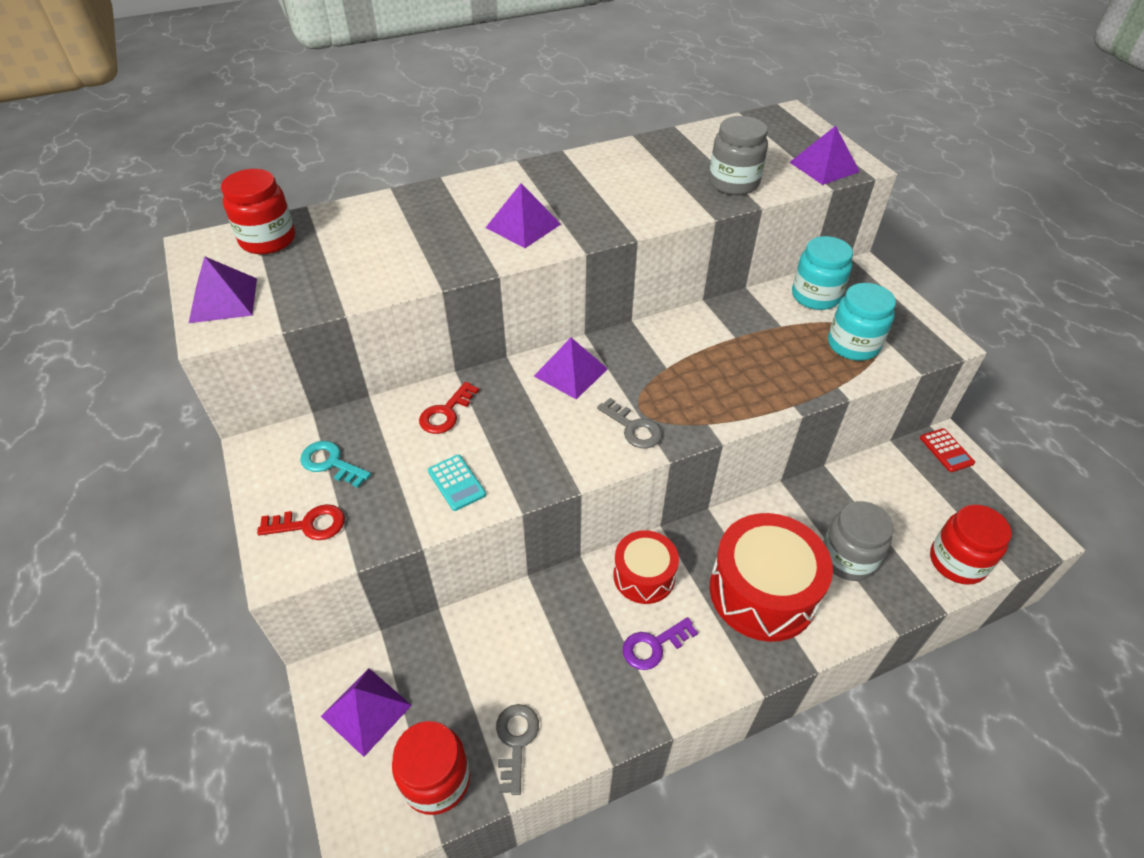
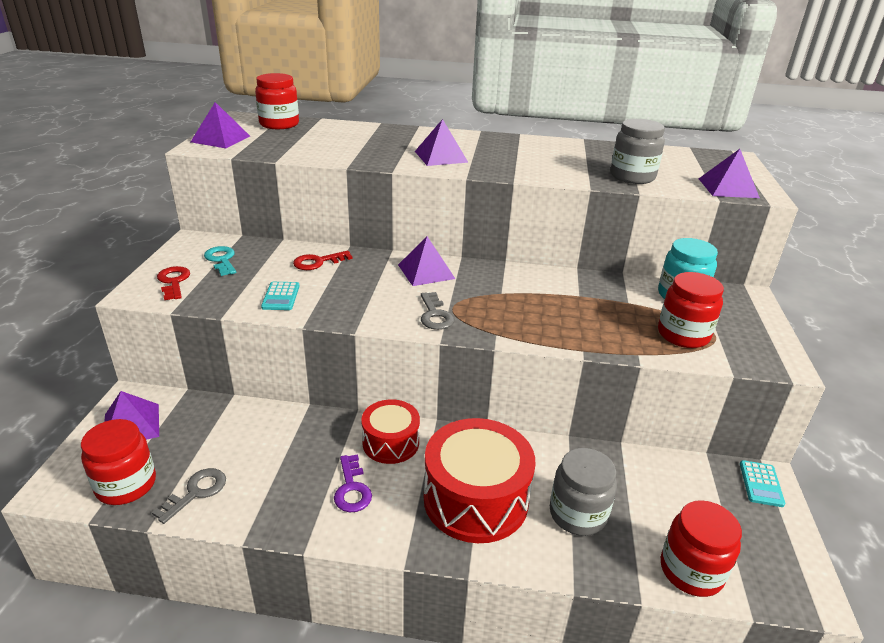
camera: 30 degrees right, 15 degrees down
red key [257,504,345,540] -> red key turned 135 degrees counterclockwise [157,266,190,300]
purple key [623,617,698,670] -> purple key turned 105 degrees counterclockwise [334,454,372,512]
turquoise jar [828,283,896,361] -> red jar [658,272,724,348]
red calculator [920,428,975,472] -> turquoise calculator [740,460,785,507]

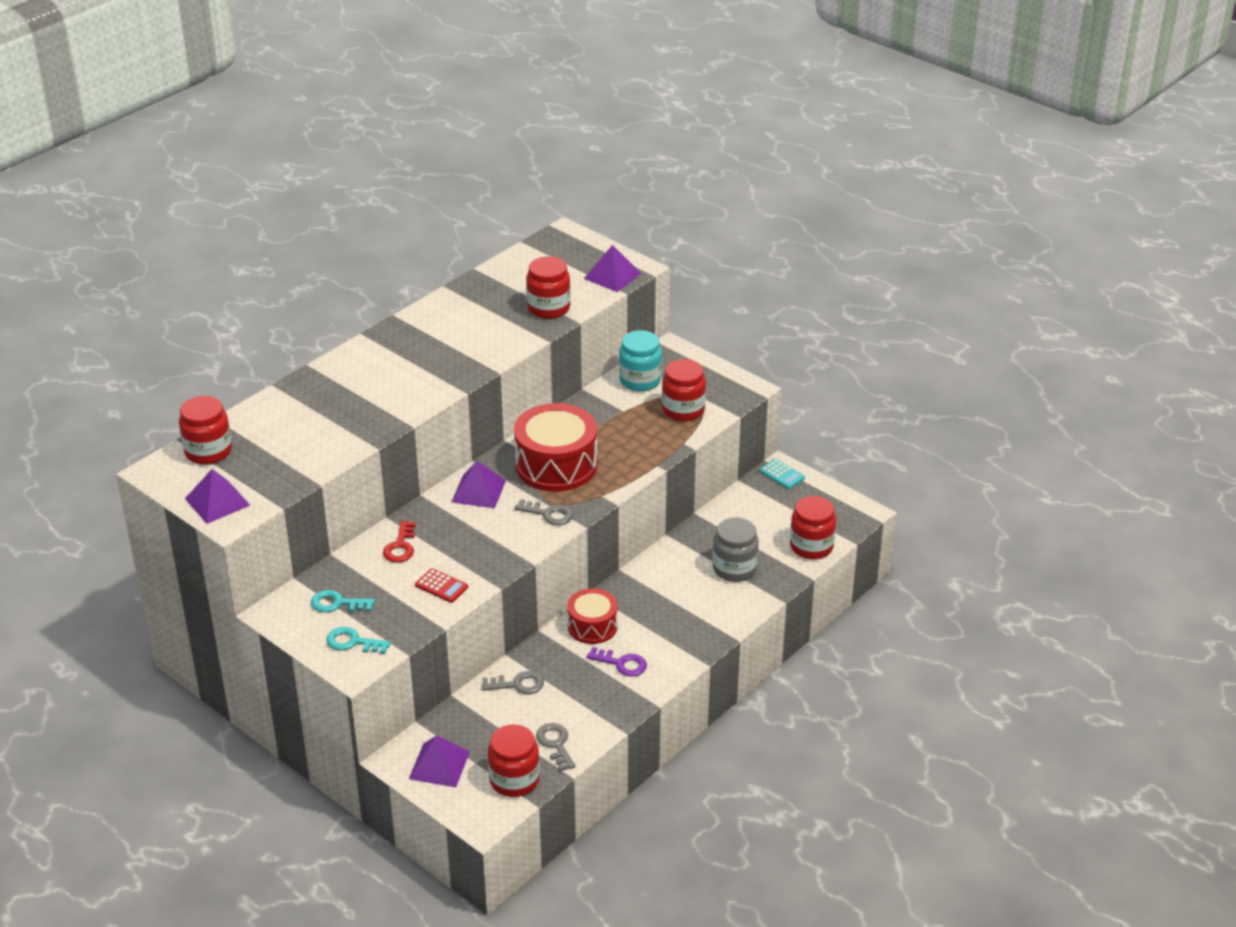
camera: 55 degrees left, 5 degrees up
red key [157,266,190,300] -> turquoise key [326,627,391,654]
turquoise calculator [261,282,299,310] -> red calculator [415,568,468,603]
purple pyramid [415,119,469,166] -> none
red drum [424,418,535,543] -> red drum moved to [514,403,597,492]
grey jar [611,119,665,184] -> red jar [526,256,571,319]
none -> grey key [481,671,544,694]

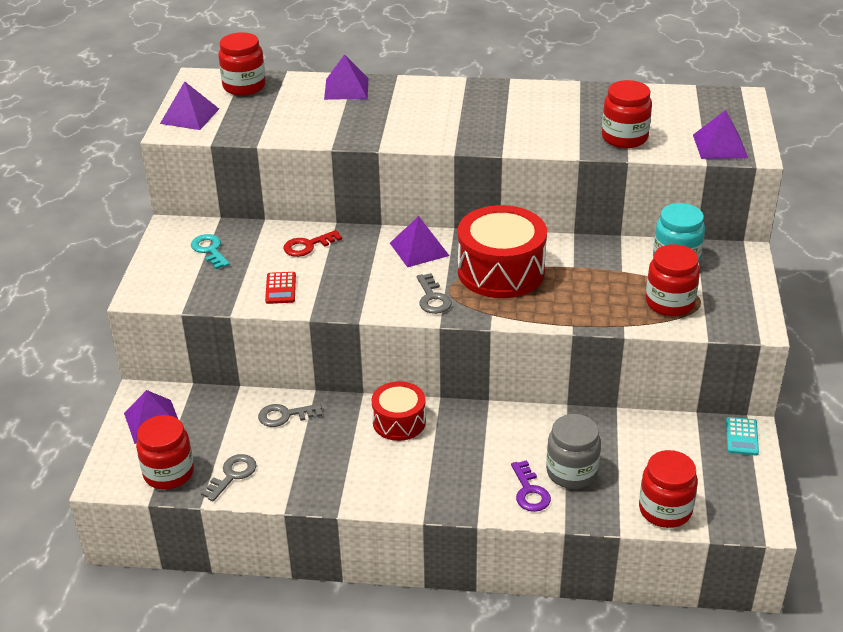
camera: 55 degrees right, 0 degrees up
turquoise key [326,627,391,654] -> none
grey key [481,671,544,694] -> grey key turned 120 degrees clockwise [258,404,322,427]
purple key [586,647,647,677] -> purple key moved to [511,460,551,512]
none -> purple pyramid [324,54,369,100]

